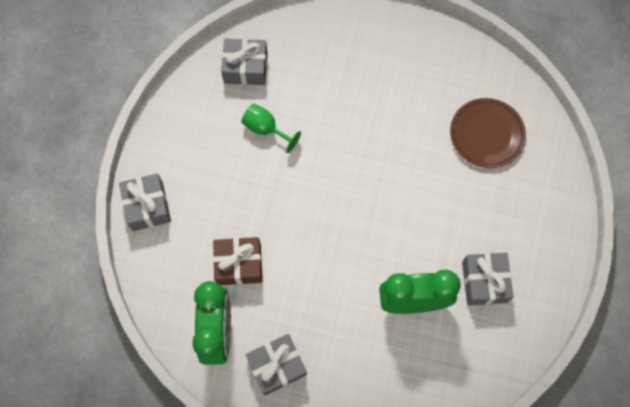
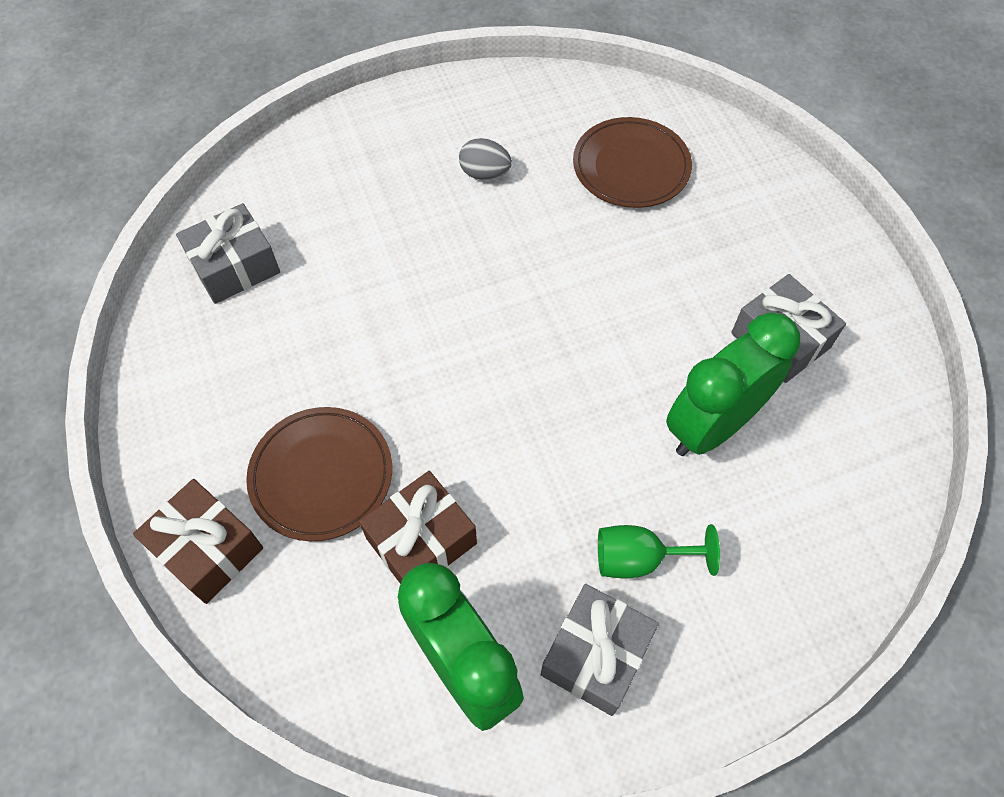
camera: 35 degrees left, 10 degrees down
grey gift [119,173,171,231] -> brown gift [133,479,263,604]
green goblet [241,104,301,153] -> green goblet moved to [598,524,720,578]
none -> brown plate [246,407,392,541]
none -> grey egg [459,138,512,180]

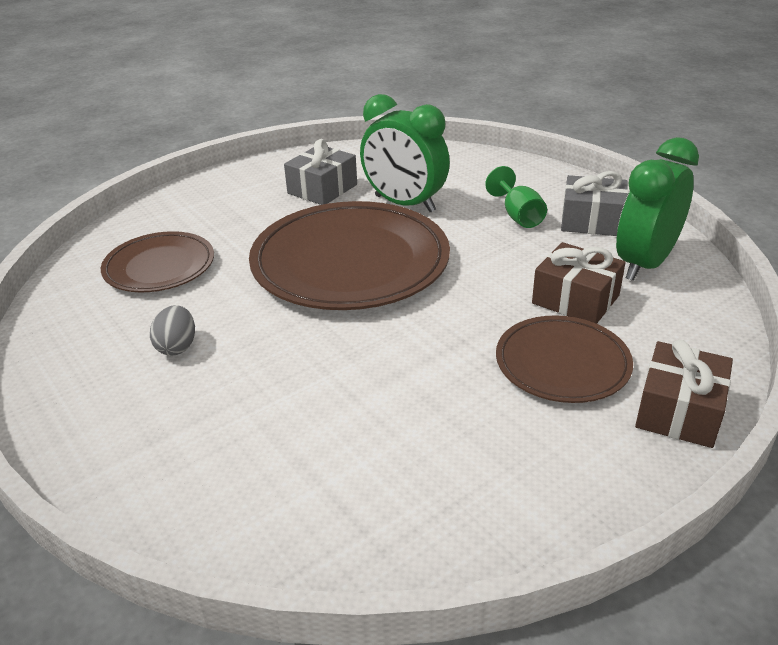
camera: 105 degrees left, 25 degrees down
grey gift [176,203,280,304] -> none
none -> brown plate [249,201,450,310]

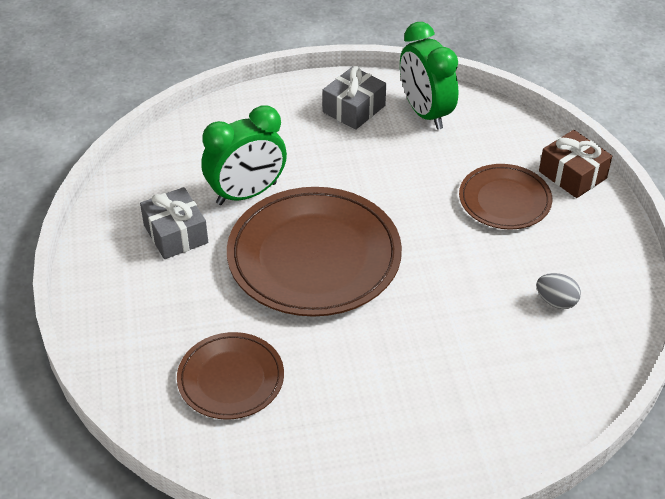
camera: 65 degrees left, 10 degrees up
grey egg [150,305,195,356] -> grey egg moved to [536,273,581,309]
green goblet [485,166,547,228] -> none
brown gift [532,242,626,324] -> none

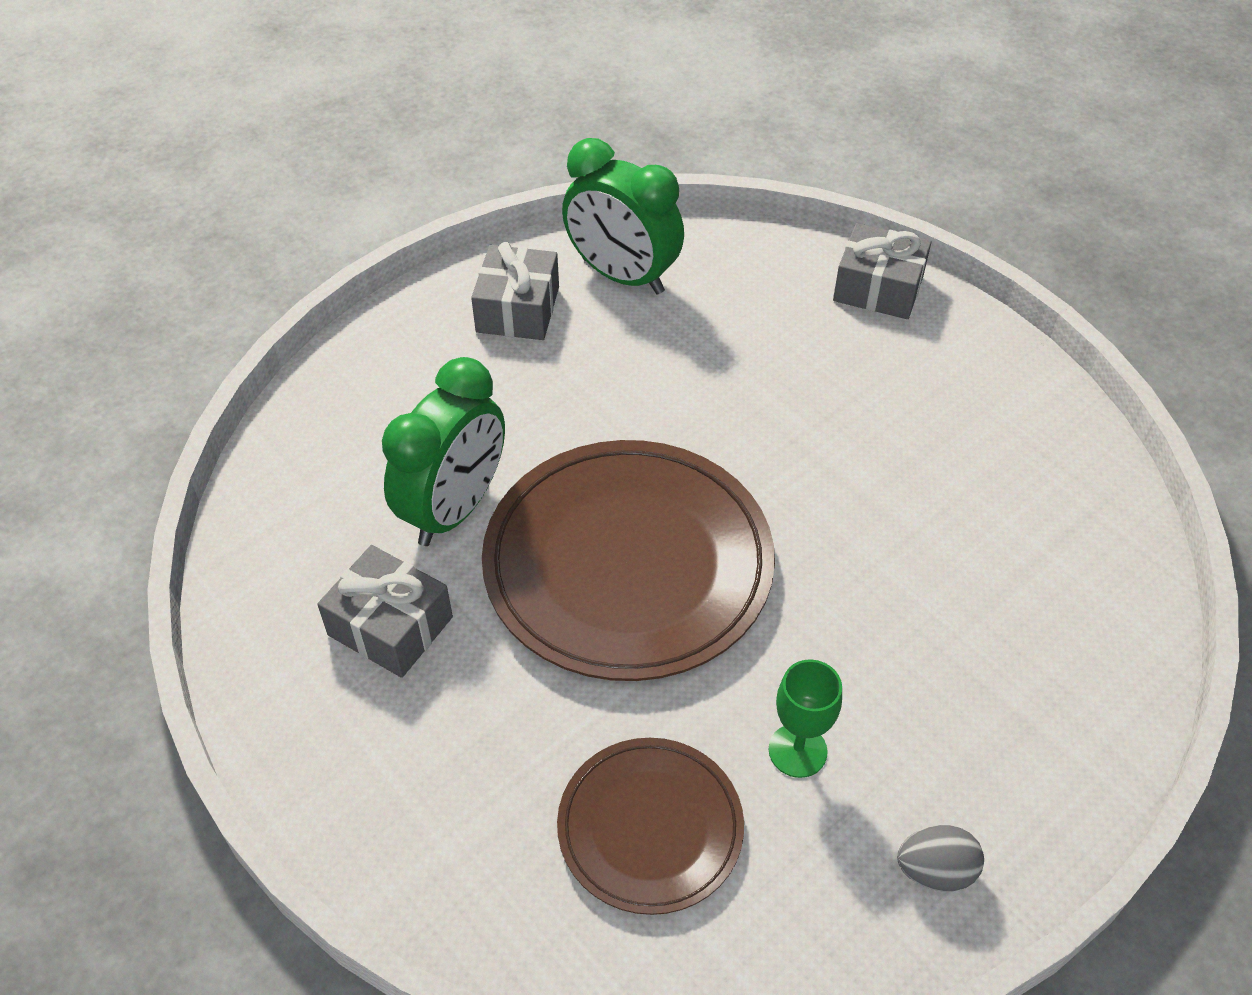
camera: 30 degrees left, 5 degrees up
brown plate [459,164,552,230] -> none
grey egg [536,273,581,309] -> grey egg moved to [897,825,984,892]
brown gift [539,130,612,198] -> grey gift [833,223,931,319]
none -> green goblet [769,659,842,778]

